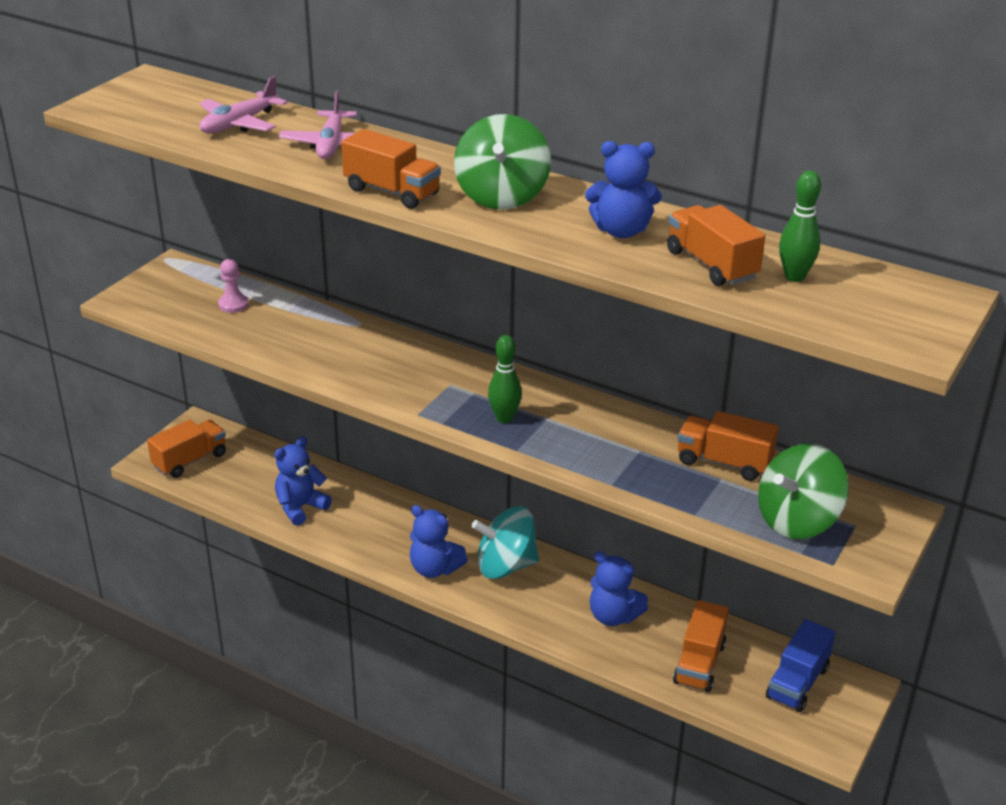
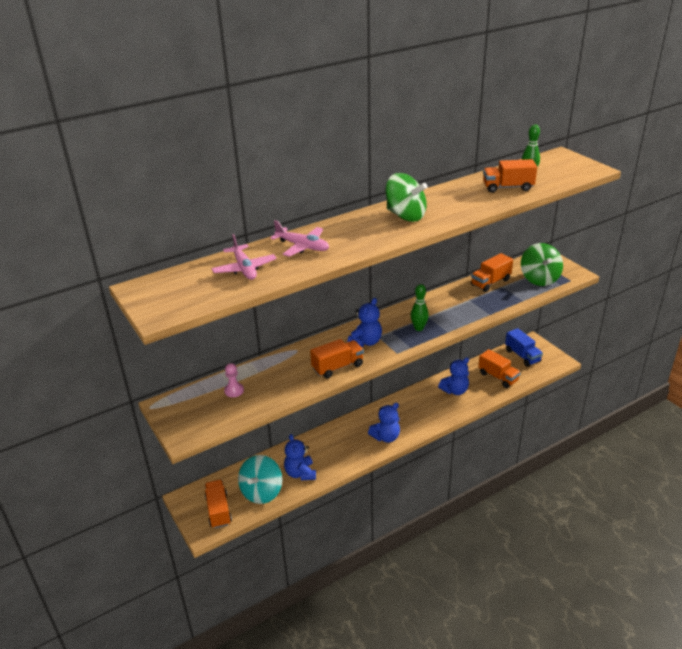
camera: 60 degrees left, 0 degrees up
orange truck [341,129,441,209] -> orange truck moved to [310,339,364,378]
turquoise spinning top [471,506,539,579] -> turquoise spinning top moved to [238,455,282,504]
blue teddy bear [585,141,662,238] -> blue teddy bear moved to [348,298,382,347]

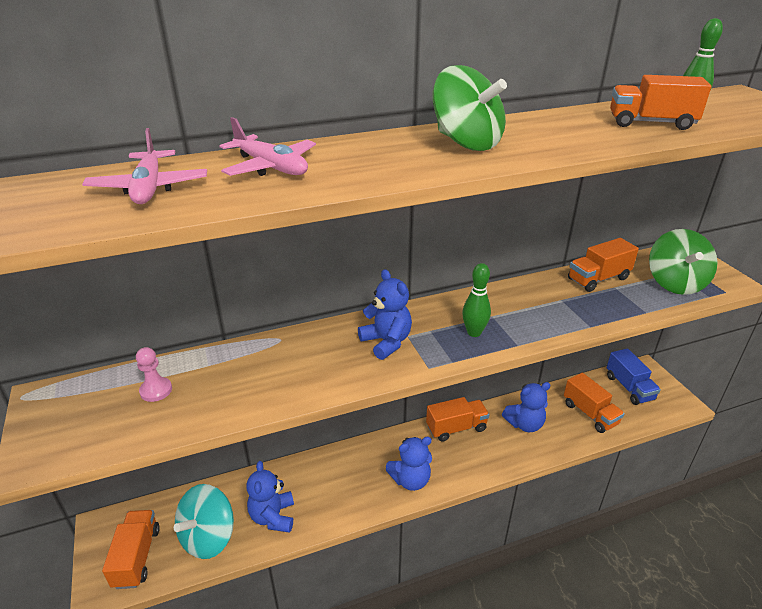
camera: 10 degrees right, 0 degrees up
orange truck [310,339,364,378] -> orange truck moved to [426,397,489,442]
blue teddy bear [348,298,382,347] -> blue teddy bear turned 75 degrees counterclockwise [358,269,412,360]

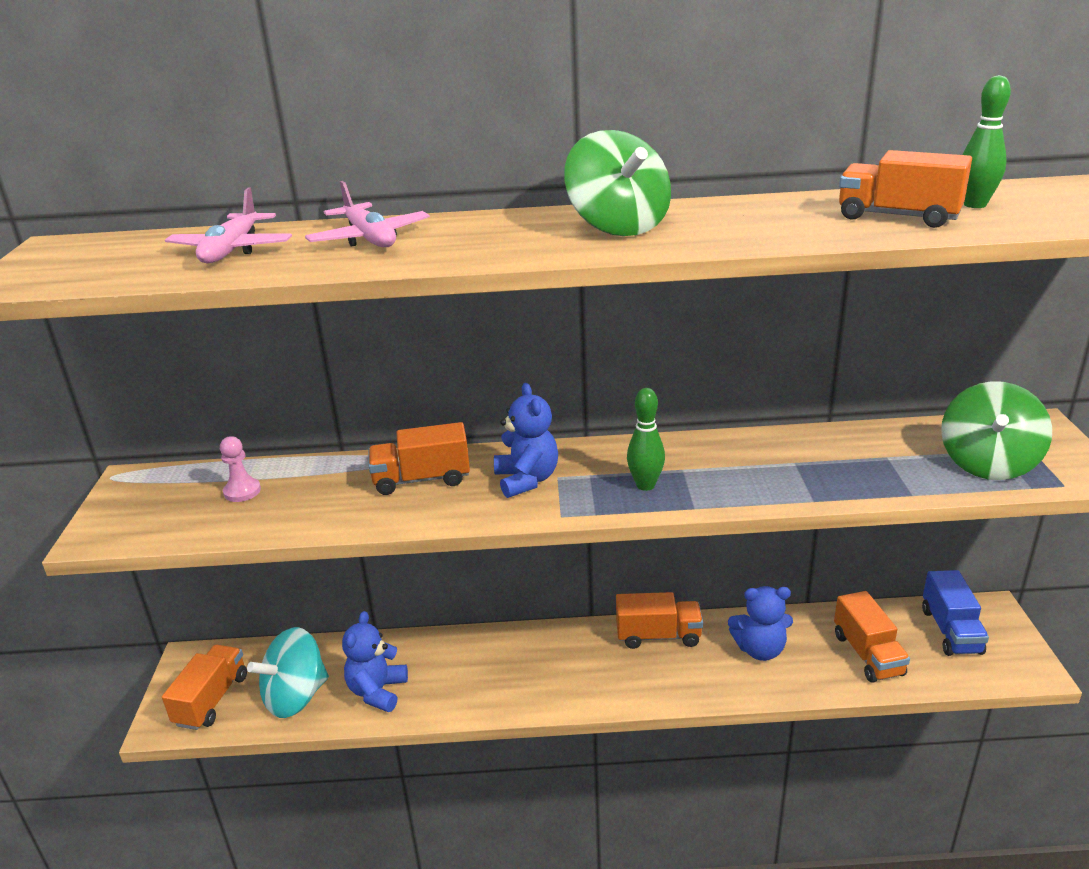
camera: 20 degrees right, 5 degrees down
blue teddy bear [385,437,432,491] -> none
orange truck [568,238,639,292] -> orange truck moved to [368,422,470,495]

